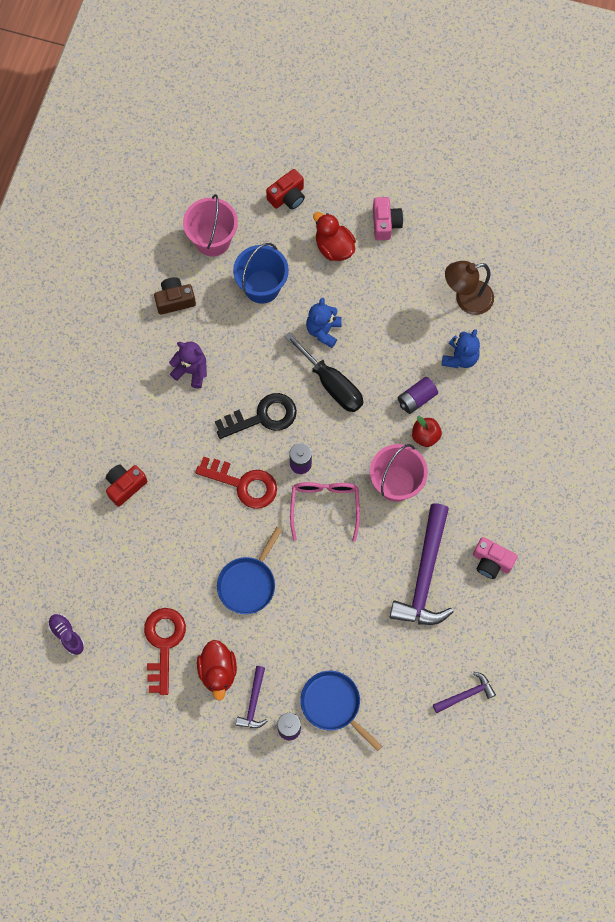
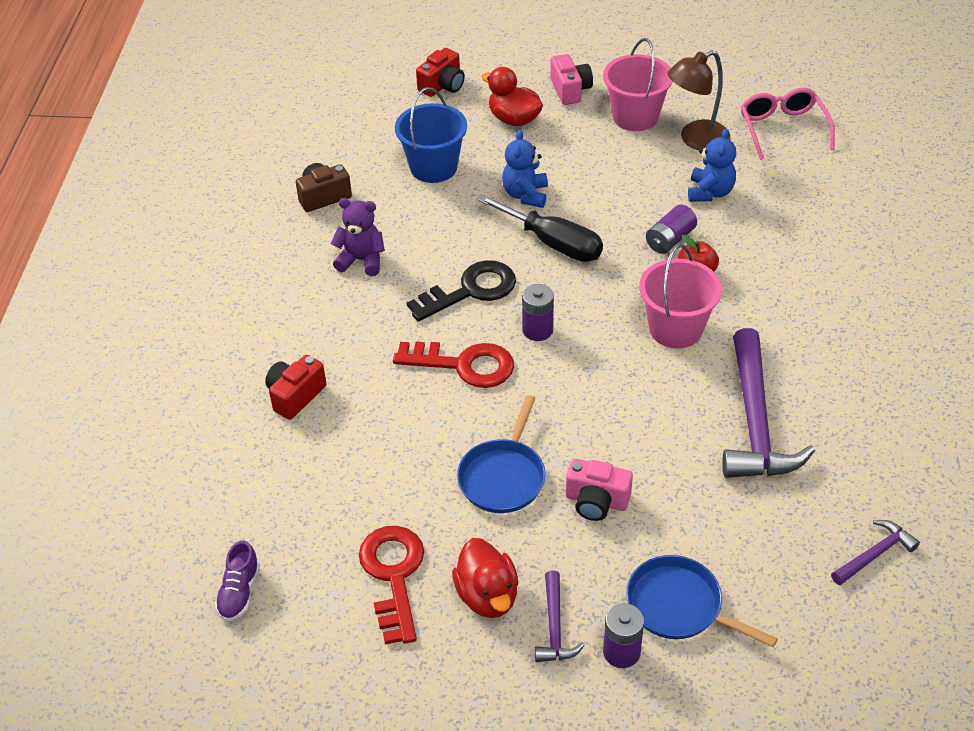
camera: 10 degrees left, 25 degrees down
purple shoe [48,614,85,655] -> purple shoe turned 120 degrees counterclockwise [215,541,260,621]
pink bucket [183,194,238,257] -> pink bucket moved to [603,38,673,131]
pink glasses [290,482,360,541] -> pink glasses moved to [741,88,835,160]
pink camera [473,537,518,579] -> pink camera moved to [566,459,633,521]

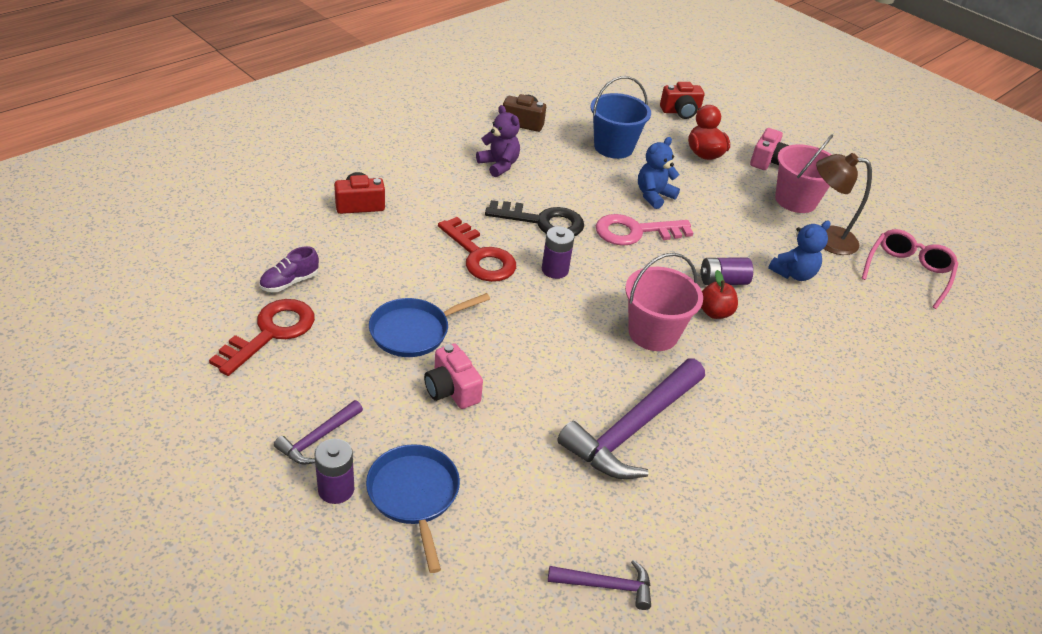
camera: 35 degrees right, 5 degrees down
purple shoe [215,541,260,621] -> purple shoe moved to [259,246,319,292]
red duck [452,538,519,618] -> none
black screwdriver [477,195,603,262] -> pink key [596,214,693,246]

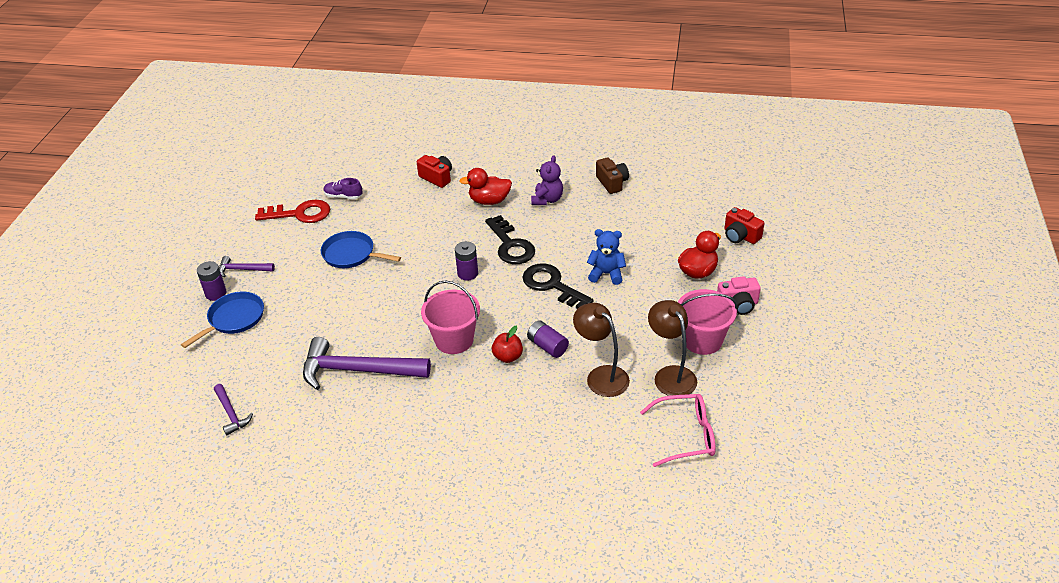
camera: 60 degrees right, 0 degrees up
pink camera [424,343,483,409] -> none
red key [438,217,516,282] -> none
blue bucket [591,76,651,159] -> none
pink key [596,214,693,246] -> black key [522,263,593,309]
blue teddy bear [768,221,831,281] -> brown lamp [573,303,630,397]
none -> red duck [459,168,512,205]

